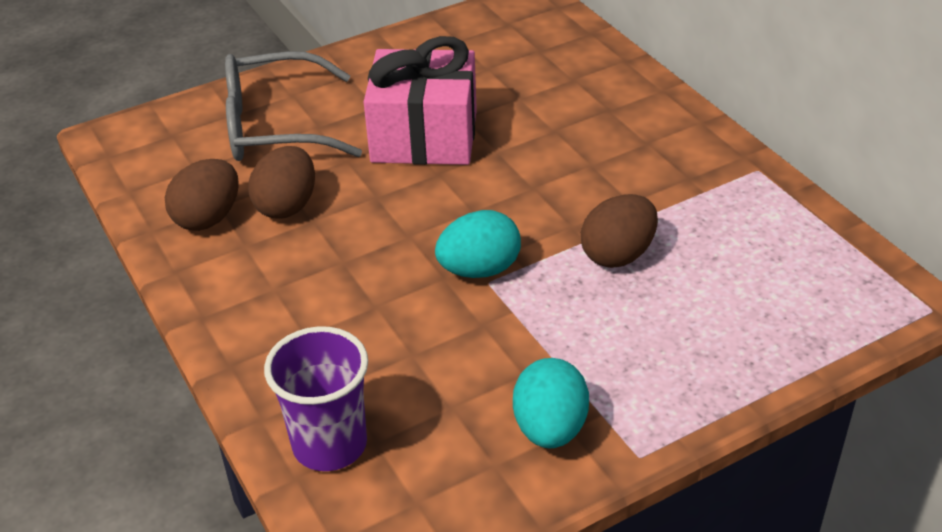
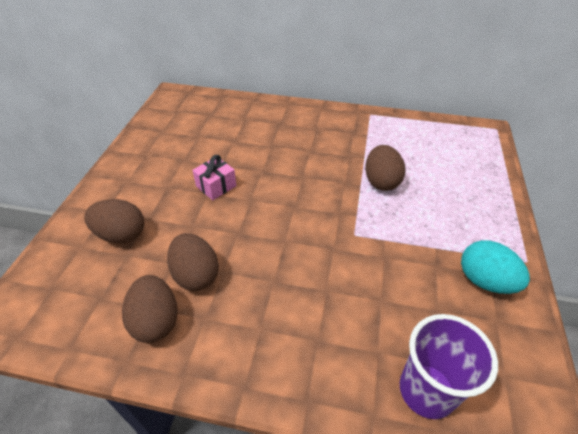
camera: 50 degrees left, 5 degrees up
grey glasses [225,51,362,161] -> brown egg [84,199,144,244]
pink gift [364,36,477,165] -> pink gift [192,155,236,200], size x0.47
turquoise egg [435,210,521,278] -> none

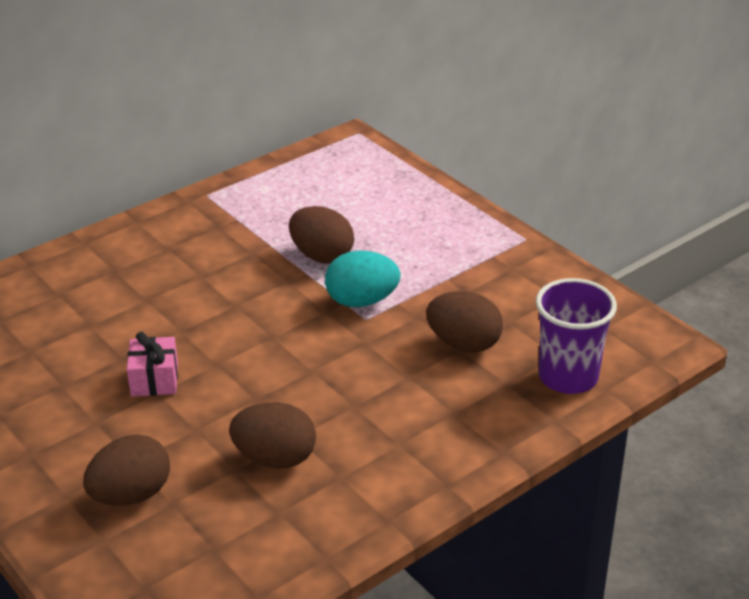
camera: 50 degrees left, 10 degrees down
brown egg [122,275,178,343] -> brown egg moved to [426,291,503,352]
turquoise egg [461,240,530,294] -> turquoise egg moved to [325,250,400,307]

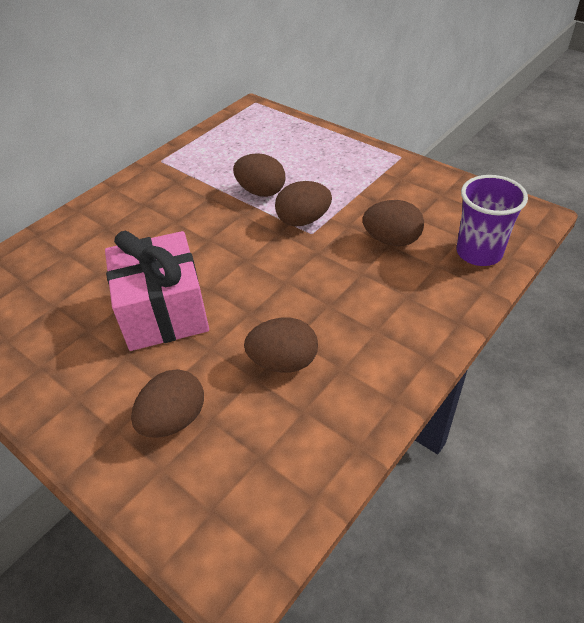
camera: 10 degrees left, 10 degrees up
pink gift [127,332,178,396] -> pink gift [105,231,209,351], size x2.14
turquoise egg [325,250,400,307] -> brown egg [275,181,332,227]

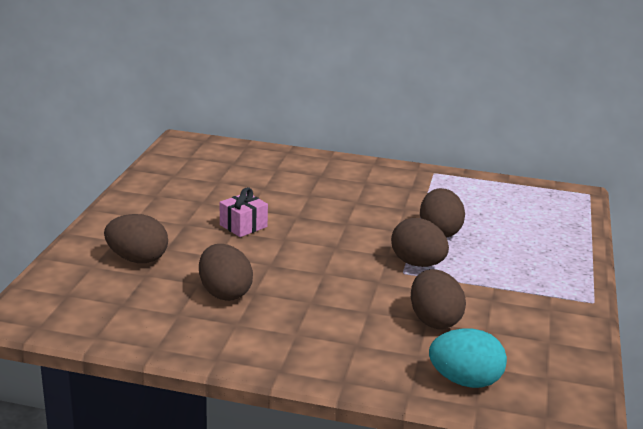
camera: 60 degrees right, 20 degrees down
pink gift [105,231,209,351] -> pink gift [220,187,268,237], size x0.47
purple cup [456,175,528,266] -> turquoise egg [429,328,507,388]

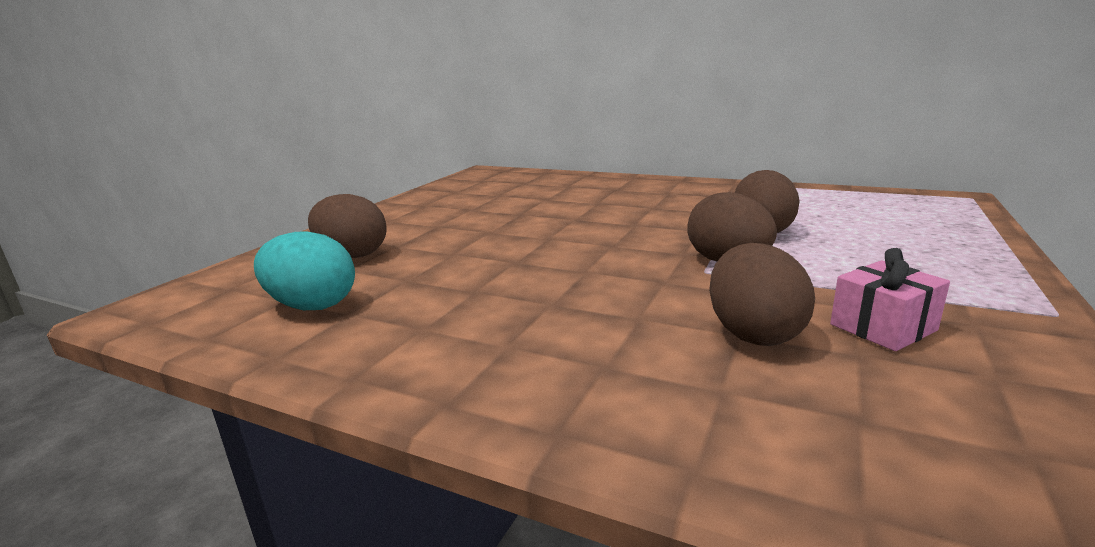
camera: 15 degrees right, 5 degrees down
brown egg [199,244,253,301] -> none
pink gift [220,187,268,237] -> pink gift moved to [830,248,950,351]
turquoise egg [429,328,507,388] -> turquoise egg moved to [254,231,355,310]

